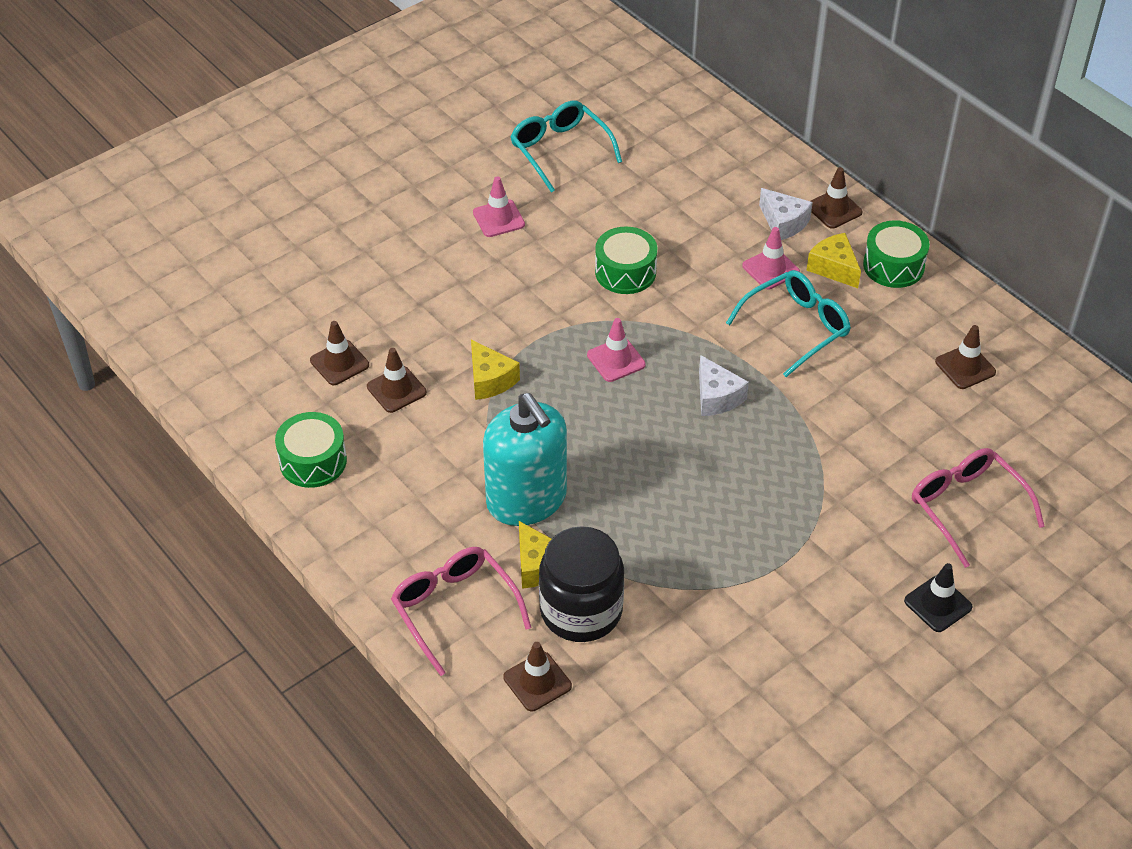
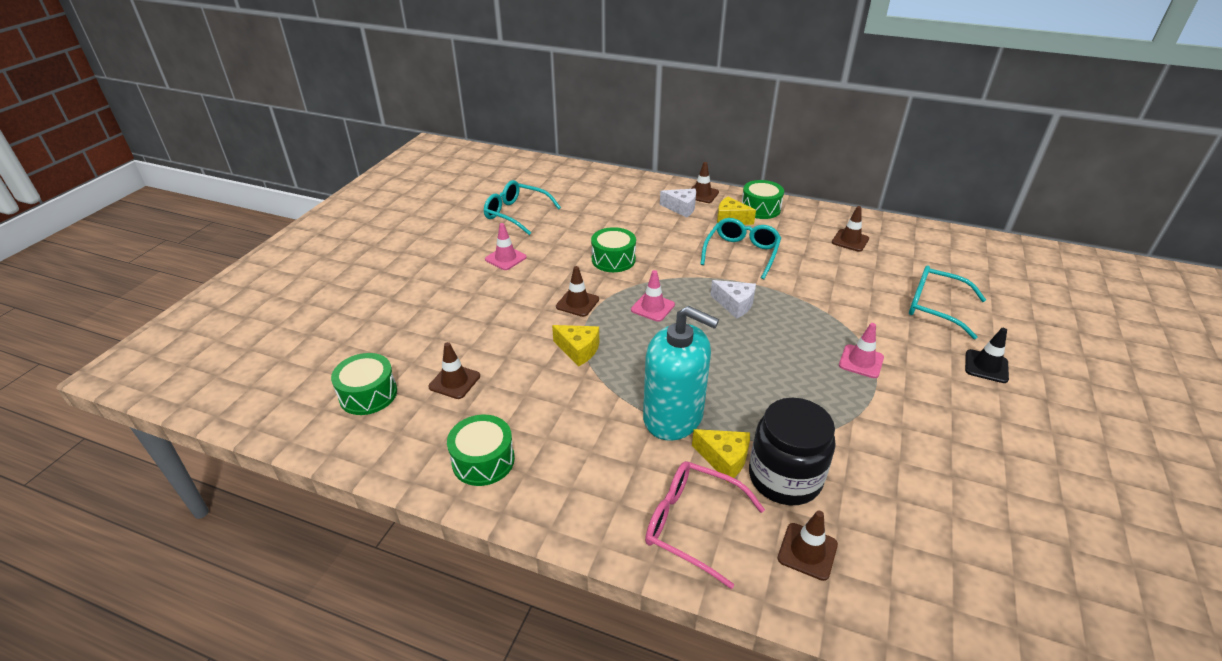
camera: 30 degrees left, 10 degrees down
brown traffic cone [367,348,427,413] -> brown traffic cone moved to [556,266,599,317]
pink traffic cone [742,227,800,289] -> pink traffic cone moved to [839,323,884,378]
pink glasses [912,448,1045,568] -> turquoise glasses [909,265,986,339]
none -> green drum [331,353,397,415]

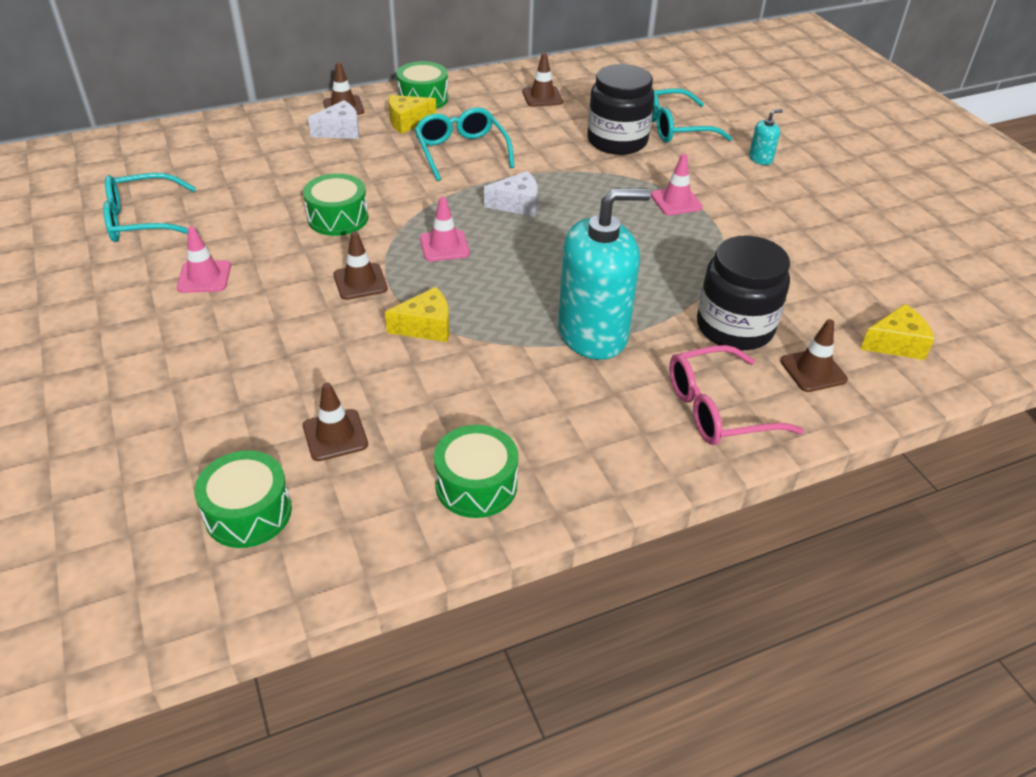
camera: 45 degrees left, 5 degrees up
yellow cheese [692,429,750,482] -> yellow cheese moved to [860,304,935,360]
black traffic cone [965,328,1009,383] -> turquoise soap dispenser [749,109,783,165]
none -> black jar [588,64,654,155]

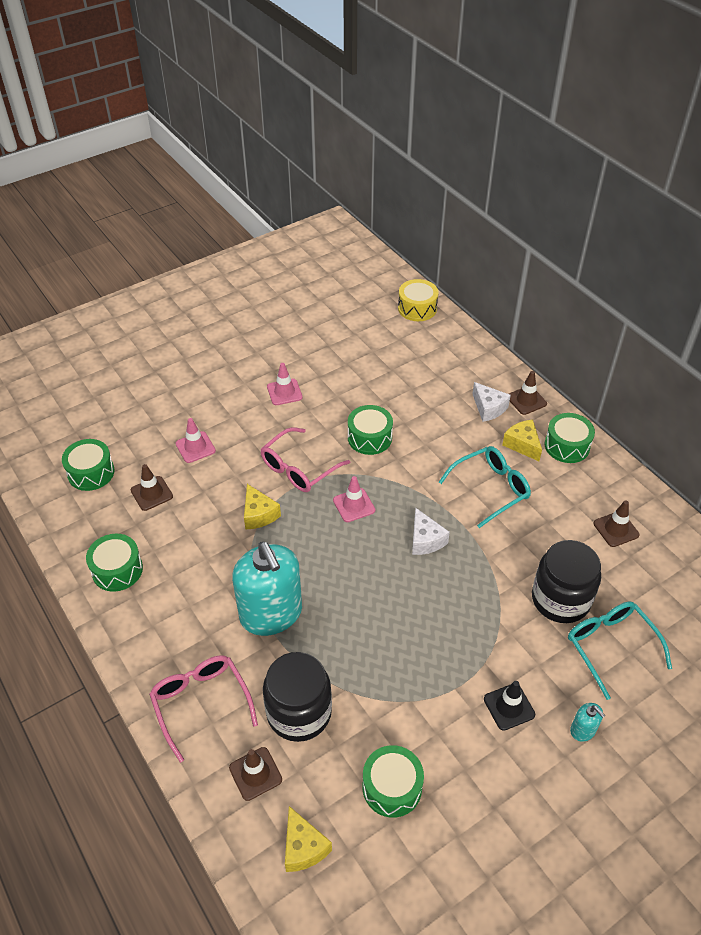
camera: 80 degrees right, 5 degrees up
turquoise glasses [103,173,199,242] -> none
brown traffic cone [333,231,388,300] -> pink glasses [260,427,350,492]
pink traffic cone [651,154,703,215] -> pink traffic cone moved to [176,418,216,463]
none -> green drum [363,745,424,818]
none -> yellow drum [398,279,438,321]
none -> black traffic cone [484,681,535,731]

